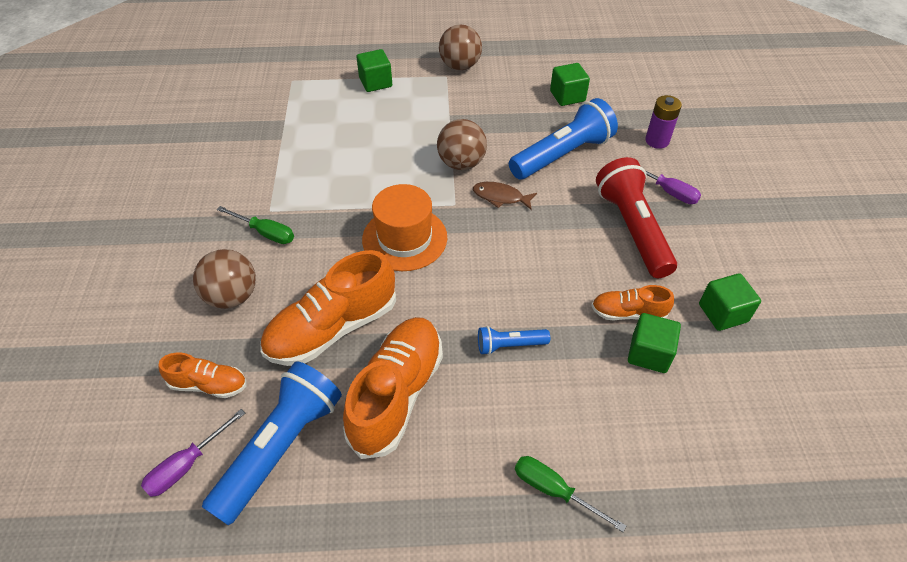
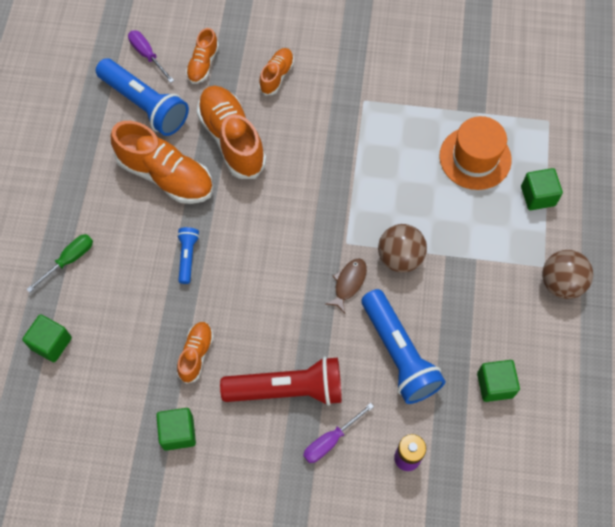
camera: 100 degrees right, 15 degrees up
brown ball [193,249,256,309] -> orange shoe [259,48,294,96]
green screwdriver [217,206,294,244] -> none
orange hat [362,184,447,271] -> orange hat moved to [439,116,512,190]
green cube [628,313,681,373] -> green cube moved to [22,314,72,362]

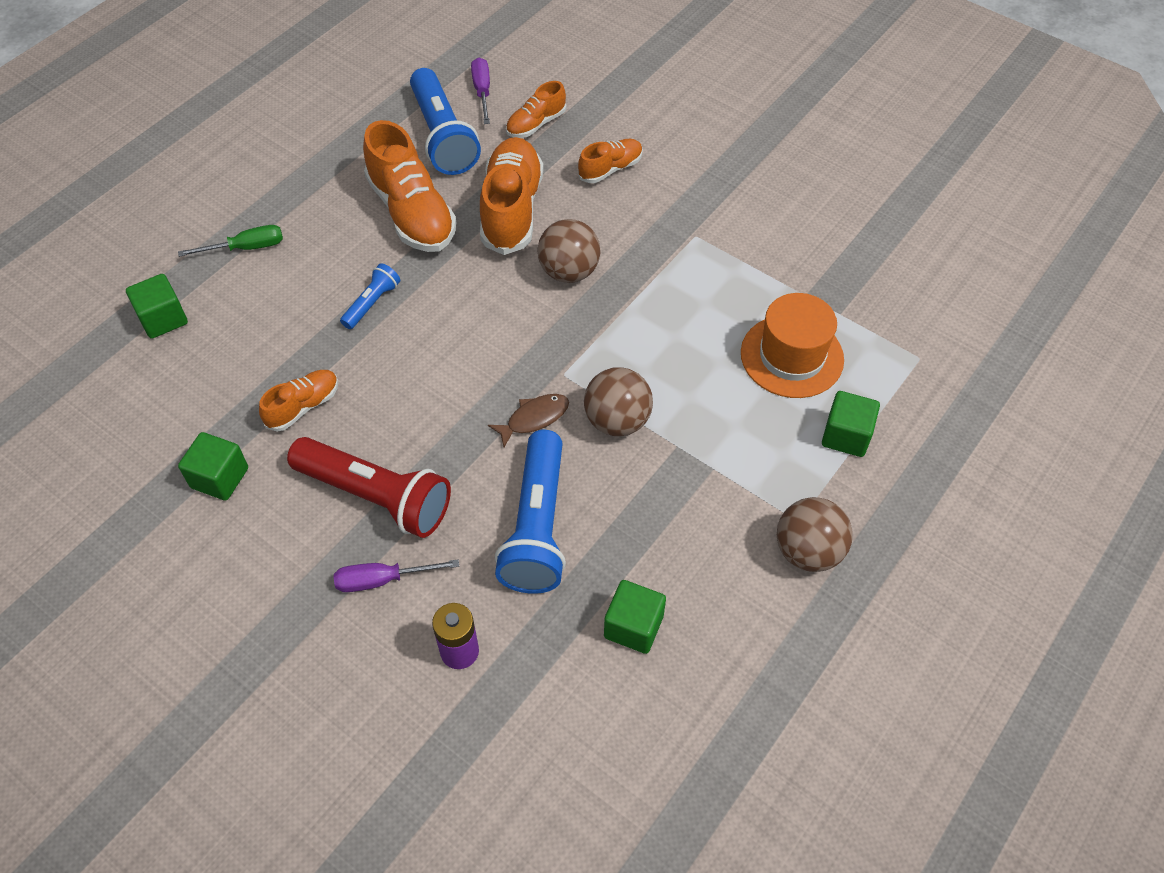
camera: 30 degrees right, 10 degrees down
none -> brown ball [537,219,601,283]

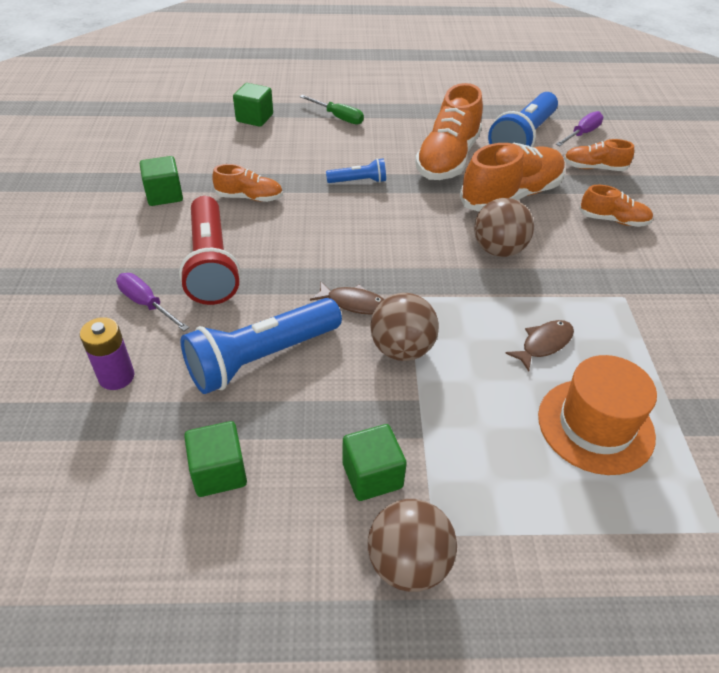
camera: 50 degrees right, 10 degrees down
green cube [822,391,880,457] -> green cube moved to [343,424,407,501]
none -> brown fish [505,320,574,371]

